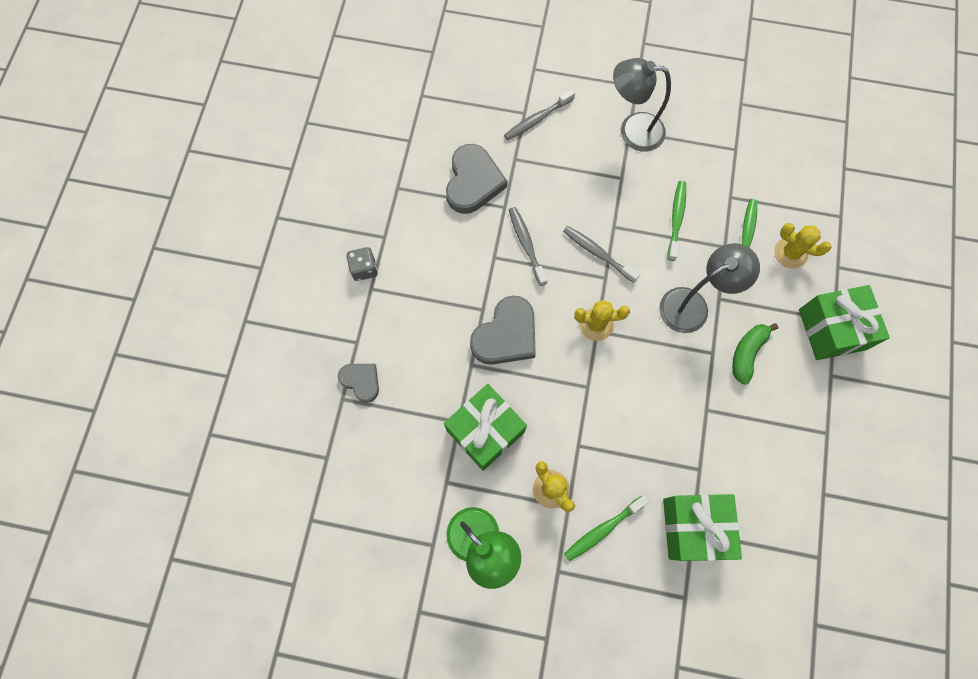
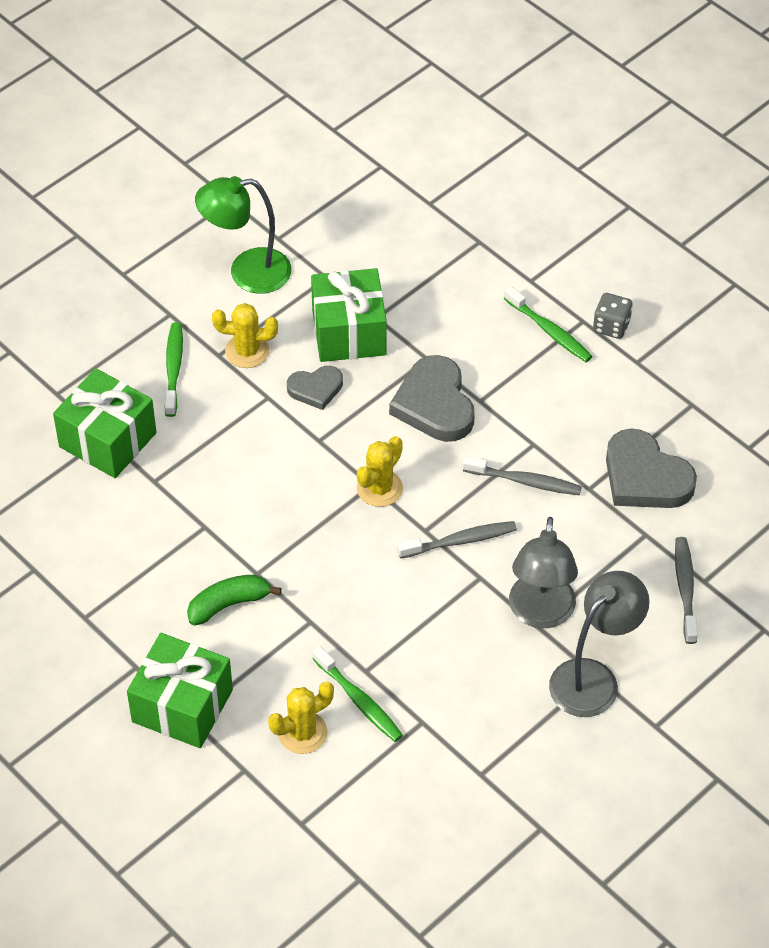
camera: 125 degrees right, 20 degrees down
grey heart [338,364,379,403] -> grey heart moved to [287,366,343,410]
grey lamp [659,243,760,333] -> grey lamp moved to [509,517,578,628]
green toothbrush [667,181,686,261] -> green toothbrush moved to [504,286,592,362]
green banana [732,323,778,385] -> green banana turned 90 degrees counterclockwise [187,575,281,625]

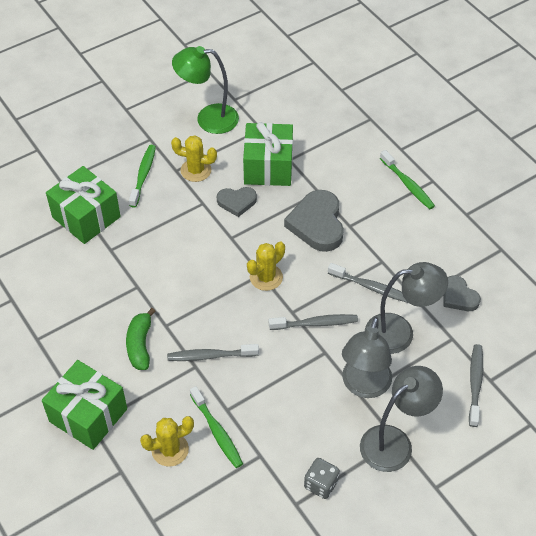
camera: 10 degrees right, 0 degrees up
green banana [187,575,281,625] -> green banana turned 75 degrees counterclockwise [126,308,156,370]
grey dice [593,293,633,339] -> grey dice moved to [304,458,340,499]
grey heart [606,429,697,508] -> grey heart [443,275,481,311], size x0.58
none -> grey toothbrush [167,344,259,361]
none -> grey lamp [365,262,448,354]

